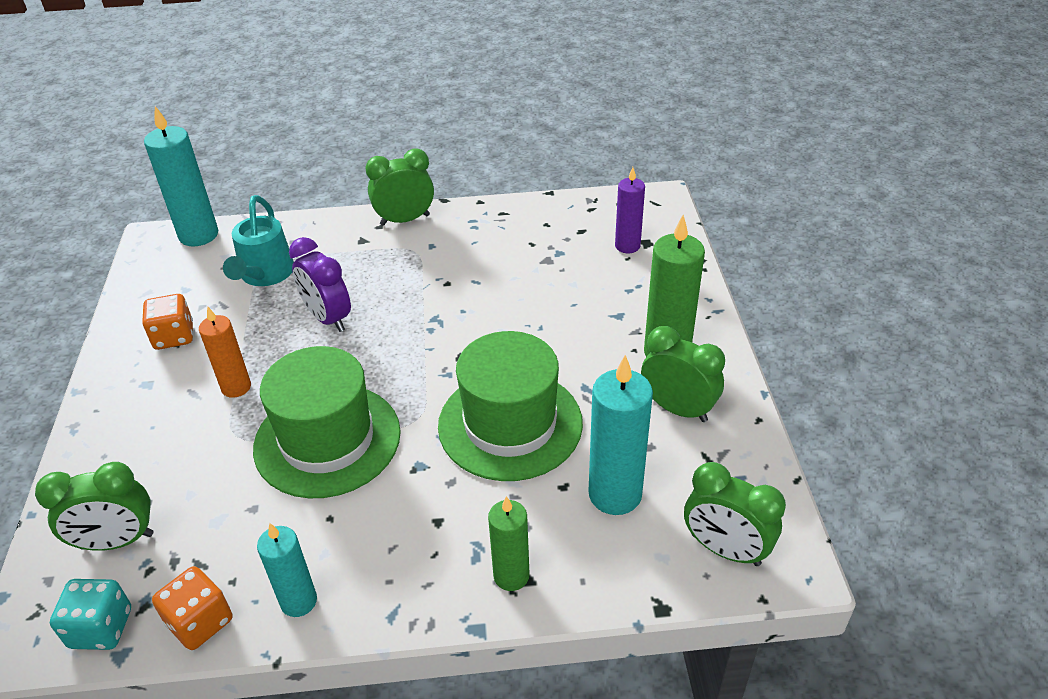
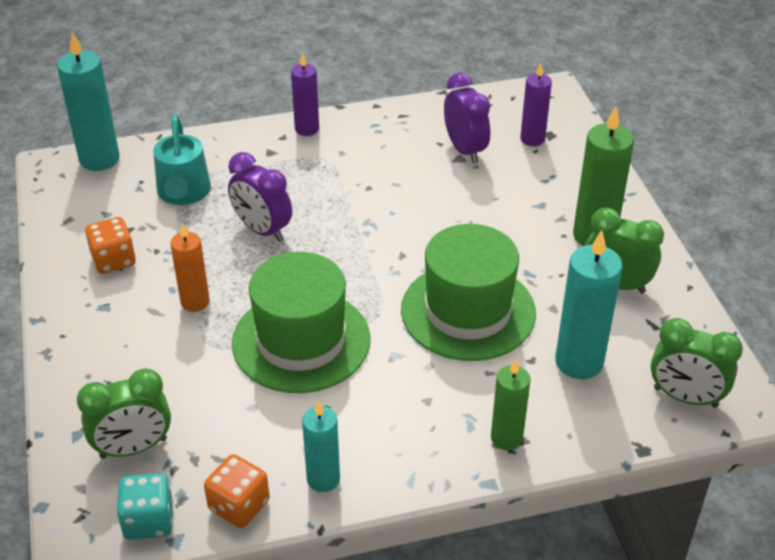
camera: 10 degrees left, 0 degrees up
green clock [365,149,434,226] -> purple candle [291,53,319,136]
none -> purple clock [444,73,490,164]

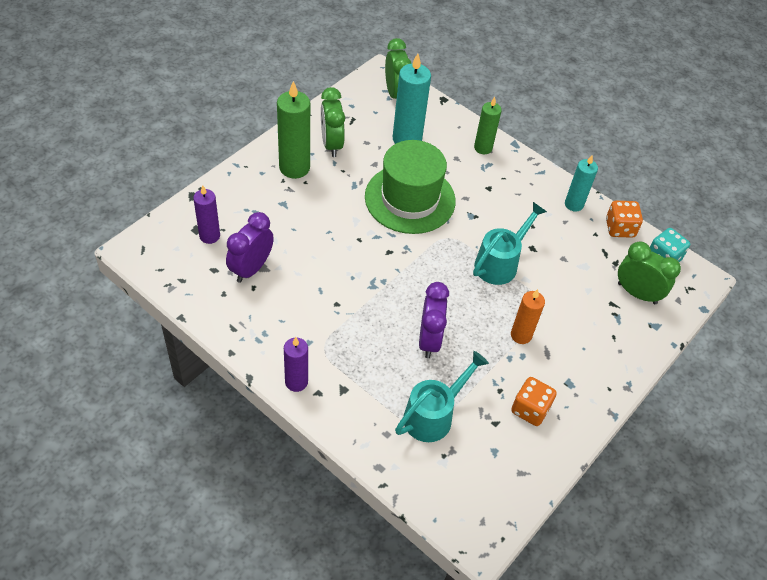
camera: 130 degrees left, 10 degrees up
turquoise candle [57,32,120,171] -> none
green hat [232,252,371,393] -> turquoise watering can [473,202,547,285]

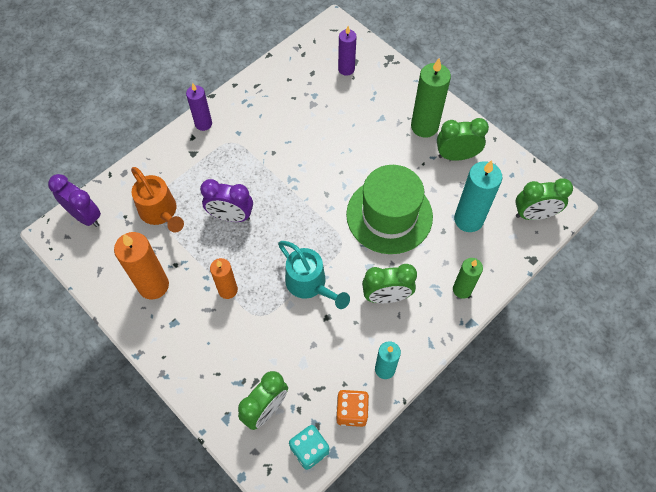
camera: 100 degrees right, 10 degrees up
purple clock [226,212,274,283] -> purple clock moved to [48,174,101,227]
turquoise watering can [395,351,489,442] -> orange watering can [131,167,184,233]
orange dice [511,377,557,426] -> orange candle [114,232,169,299]
none -> green clock [362,264,417,303]

